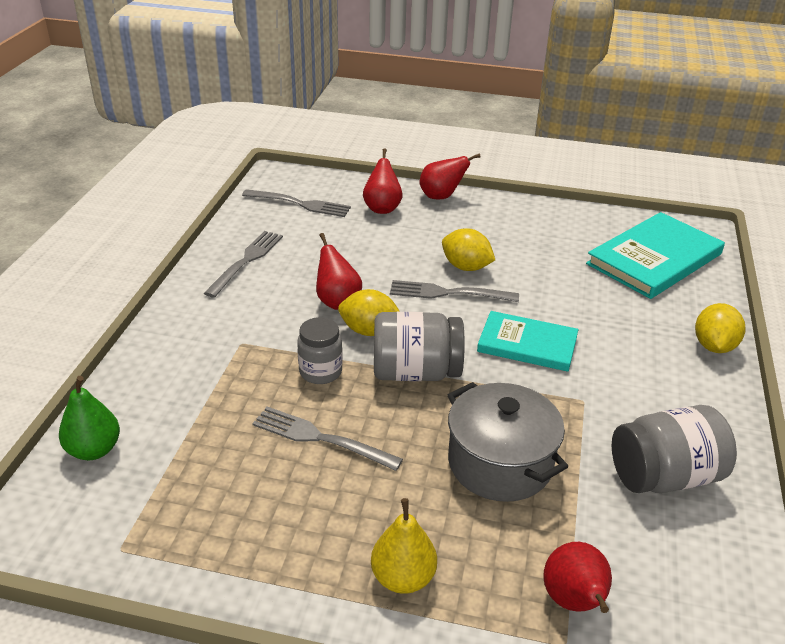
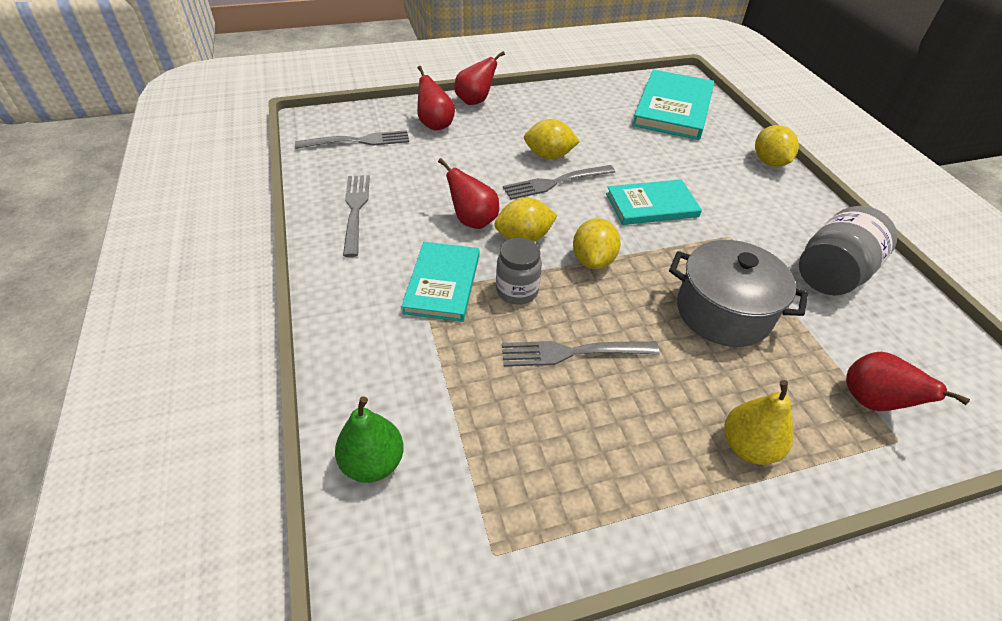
camera: 30 degrees left, 10 degrees up
grey jar [374,312,465,381] -> yellow lemon [573,218,621,269]
none -> turquoise book [401,242,480,322]

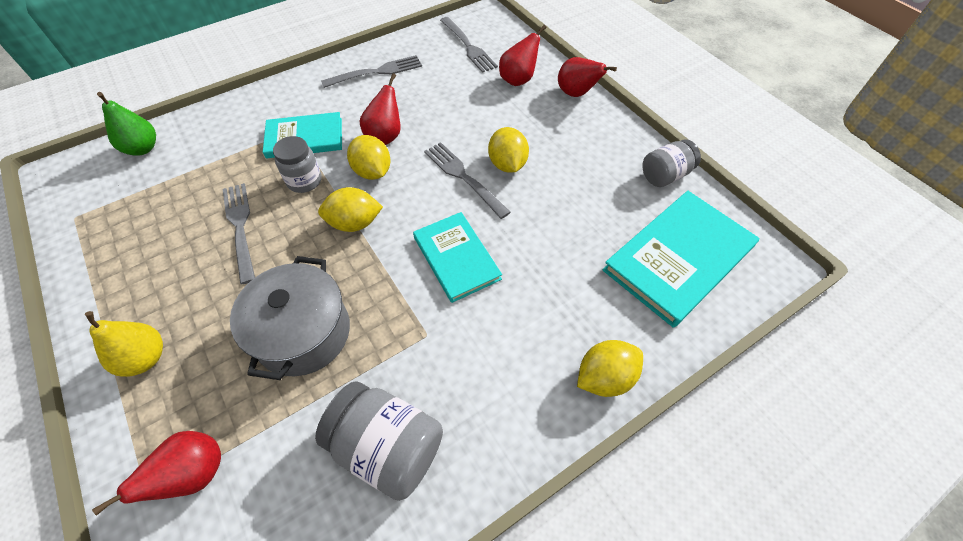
camera: 75 degrees right, 10 degrees up
turquoise book [632,69,714,140] -> turquoise book turned 45 degrees counterclockwise [603,191,759,328]
none -> grey jar [642,139,701,187]

